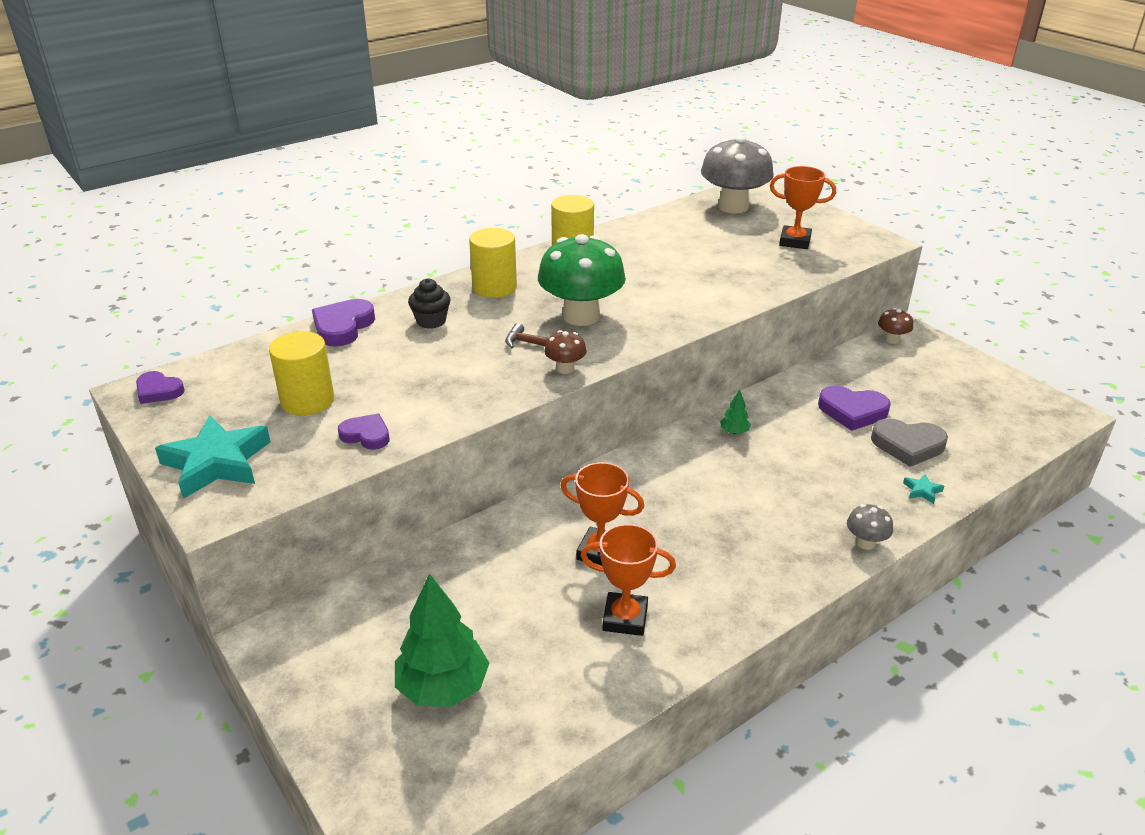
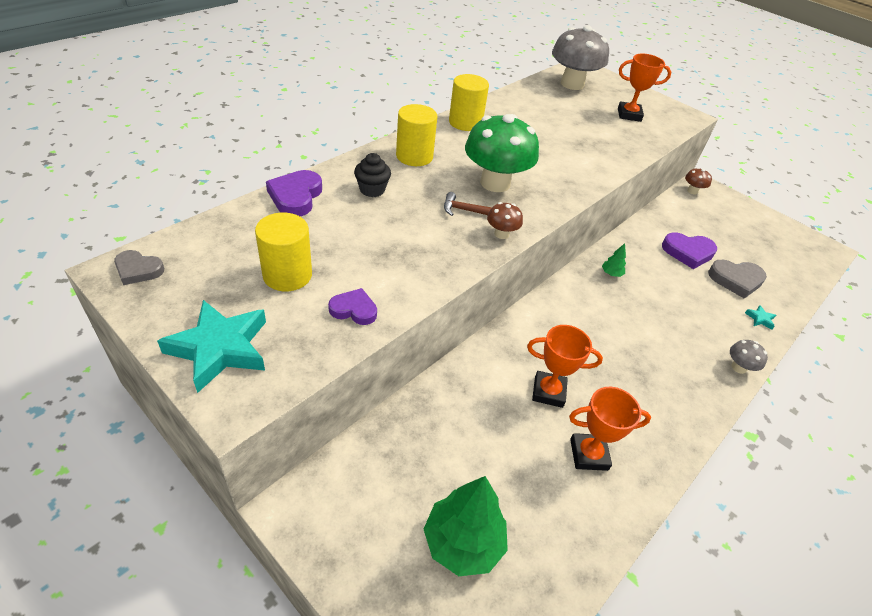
camera: 15 degrees left, 10 degrees up
purple heart [136,371,185,404] -> grey heart [114,250,164,285]

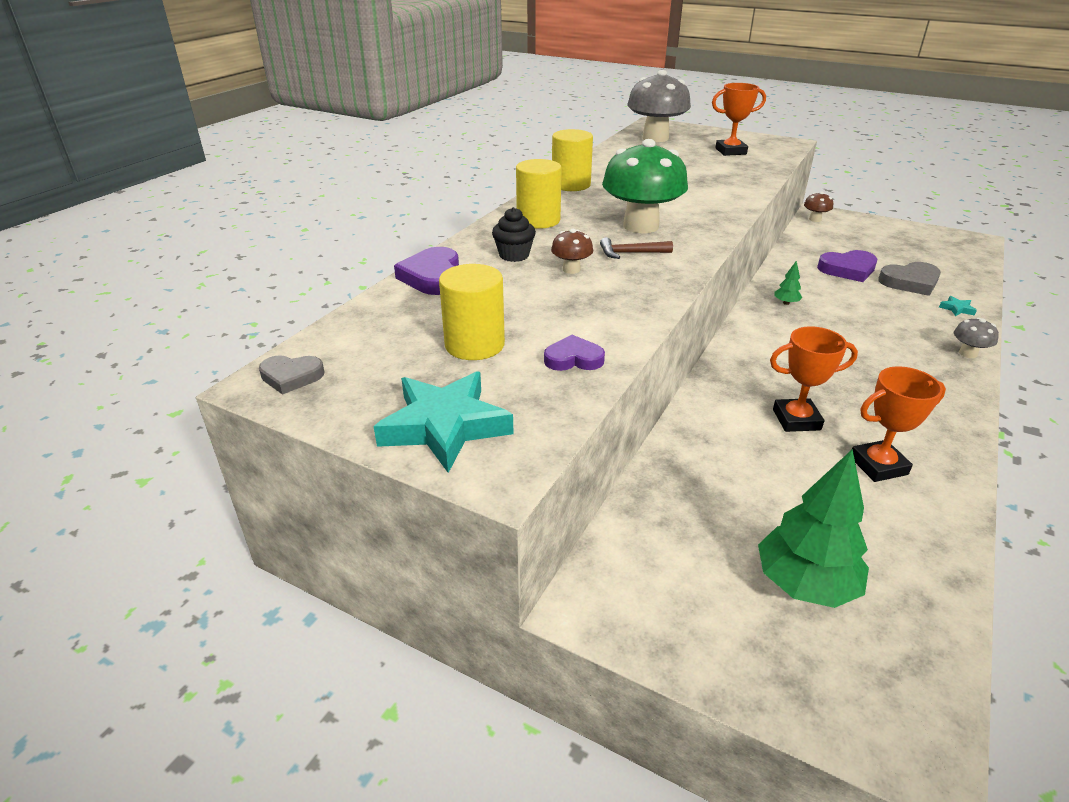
camera: 10 degrees left, 10 degrees down
brown mushroom [487,202,523,239] -> brown mushroom moved to [551,229,593,274]

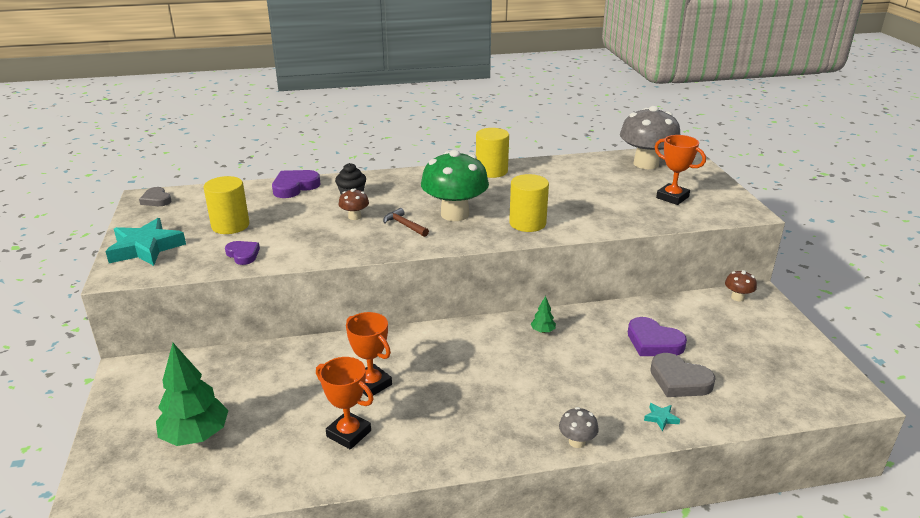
camera: 50 degrees right, 5 degrees down
yellow cylinder [516,159,562,229] -> yellow cylinder moved to [509,174,549,232]

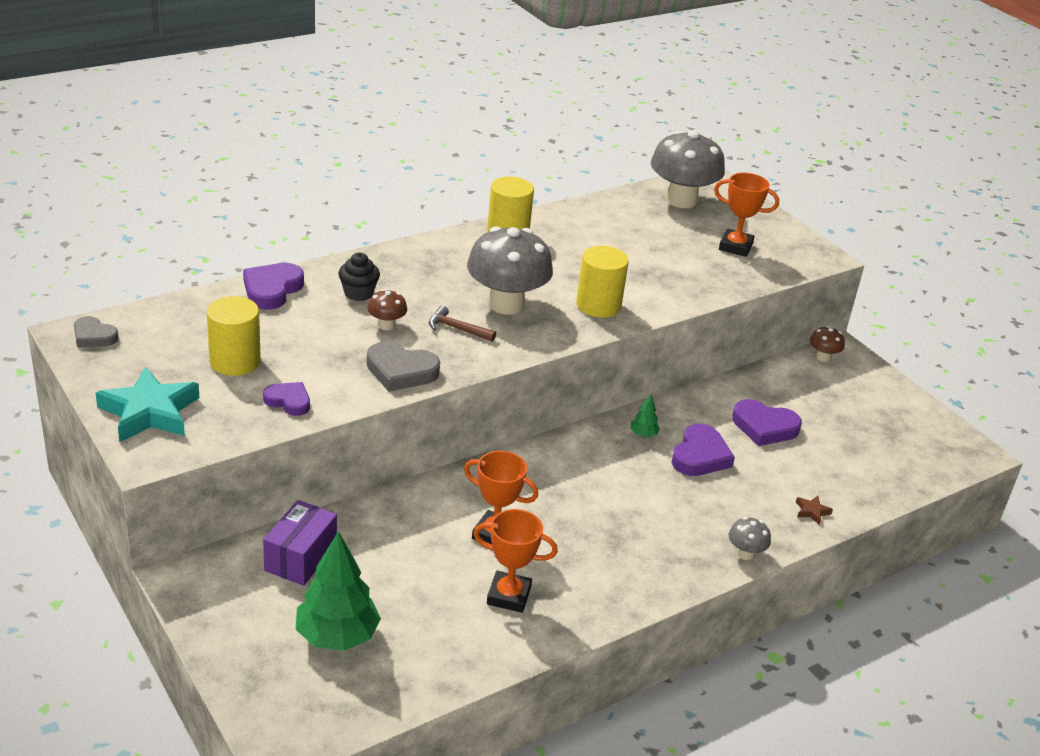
camera: 25 degrees left, 5 degrees up
green mushroom [421,150,489,221] -> grey mushroom [467,226,553,315]
turquoise star [644,403,680,431] -> brown star [796,496,833,525]
grey heart [650,353,716,397] -> grey heart moved to [366,341,440,392]
none -> purple box [263,500,337,586]
none -> purple heart [671,424,735,476]

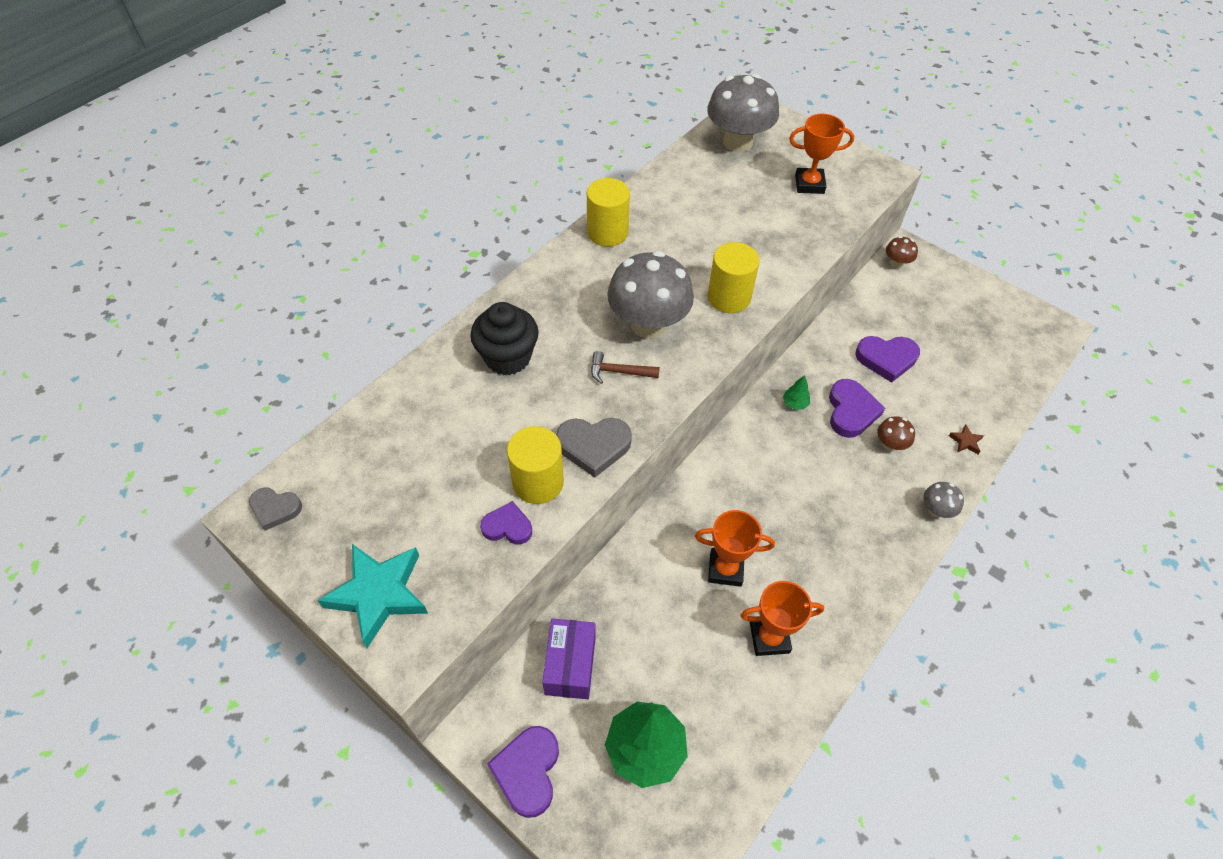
camera: 15 degrees left, 20 degrees up
yellow cylinder [207,296,261,376] -> yellow cylinder moved to [507,426,564,504]
purple heart [243,263,304,310] -> purple heart moved to [487,726,559,818]
black cupcake [339,253,380,301] -> black cupcake [470,302,539,375], size x1.59
brown mushroom [368,289,407,330] -> brown mushroom moved to [877,416,915,451]

